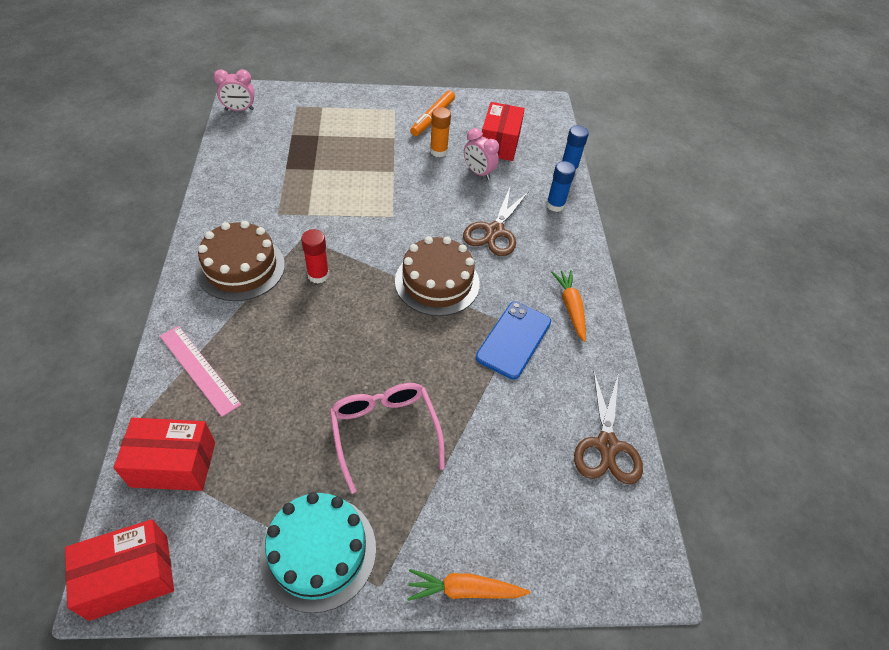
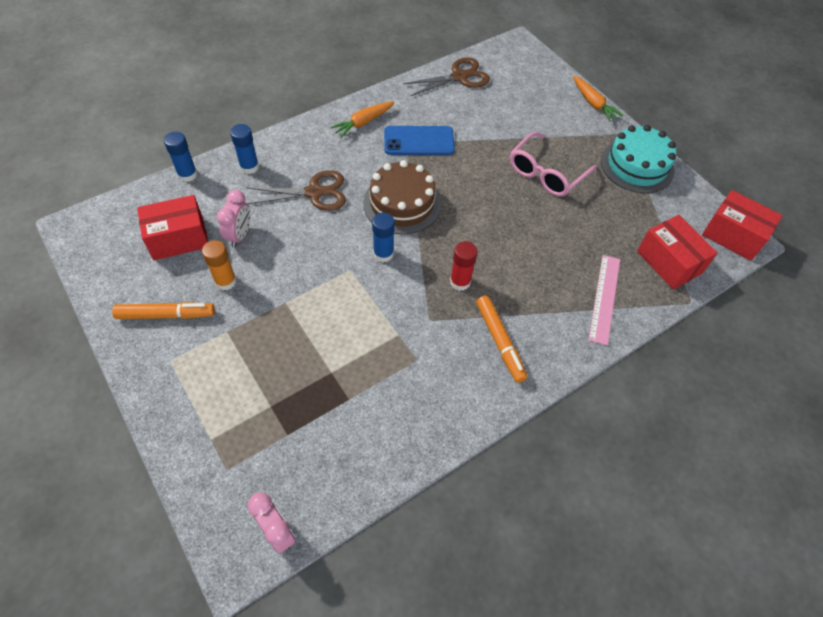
camera: 120 degrees left, 5 degrees up
brown cake [196,221,285,301] -> orange marker [476,295,528,383]
none -> blue glue stick [372,213,395,262]

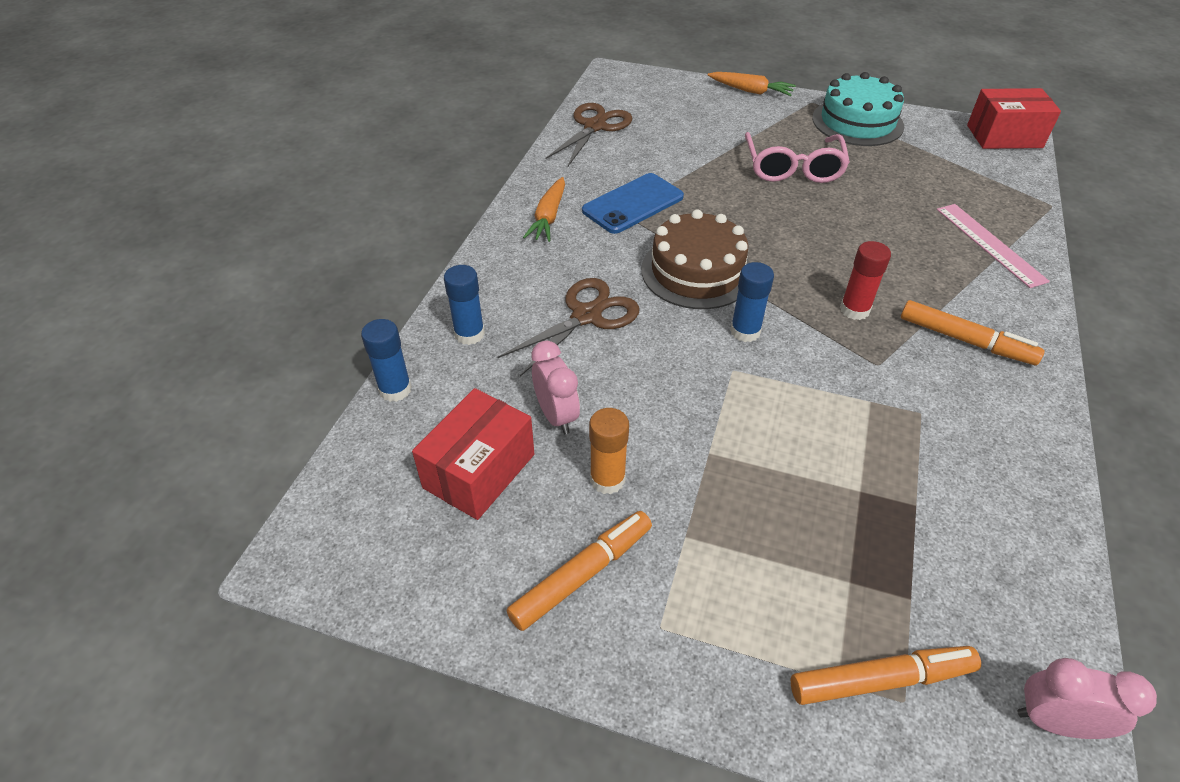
camera: 35 degrees left, 10 degrees down
red box [637,215,718,289] -> none
none -> orange marker [791,646,981,705]

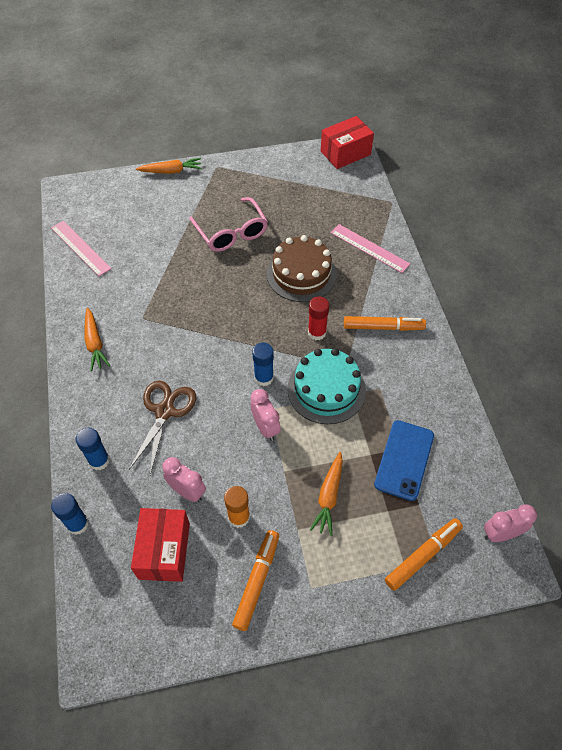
camera: 30 degrees left, 10 degrees up
brown scissors [545,103,632,166] -> pink ruler [51,221,112,276]
blue phone [582,173,684,234] -> blue phone moved to [374,420,434,501]
brown cake [641,209,750,309] -> brown cake moved to [267,235,337,302]
turquoise cake [812,72,904,146] -> turquoise cake moved to [287,348,366,424]
none -> pink clock [250,389,281,441]
none -> orange carrot [310,452,343,536]

